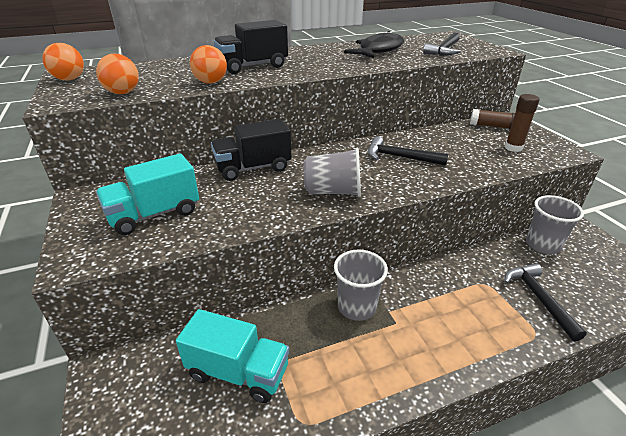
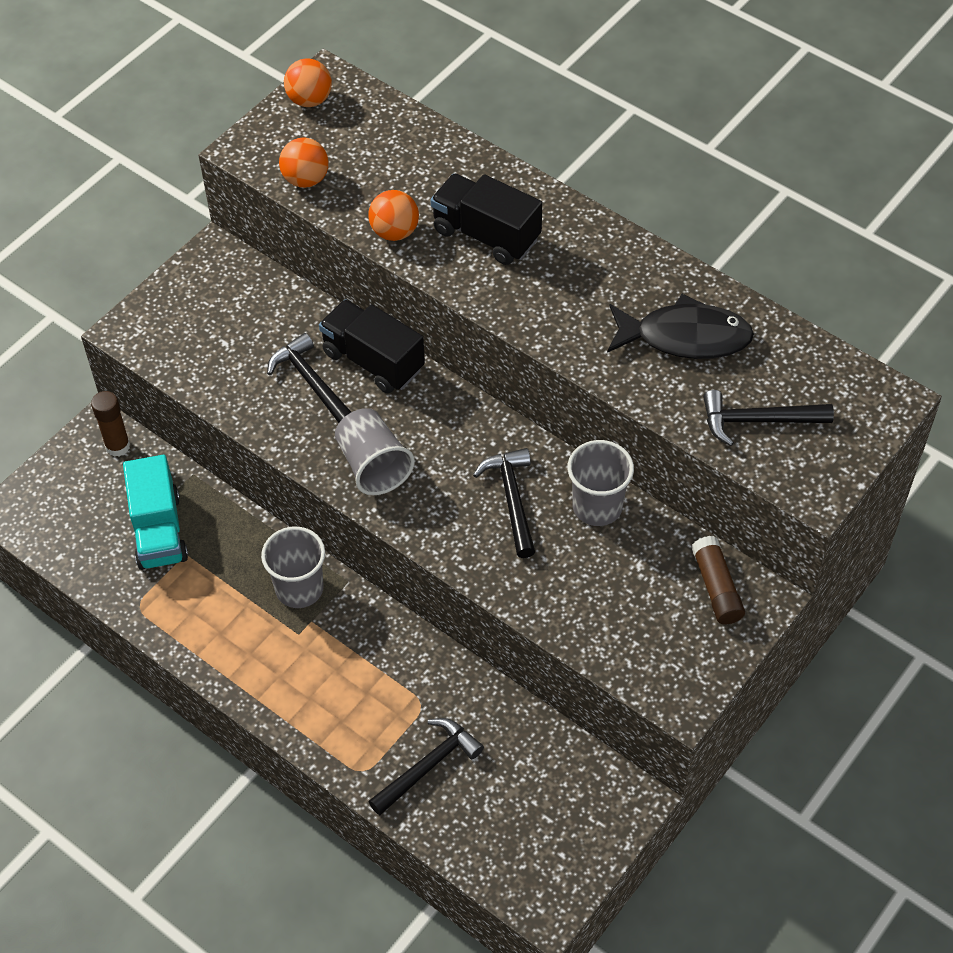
camera: 60 degrees right, 20 degrees up
turquoise truck [96,153,199,235] -> none
brown glue stick [505,94,540,152] -> brown glue stick moved to [91,391,130,457]
grey cup [526,195,584,254] -> grey cup moved to [568,440,634,526]
none -> black hammer [267,333,351,423]

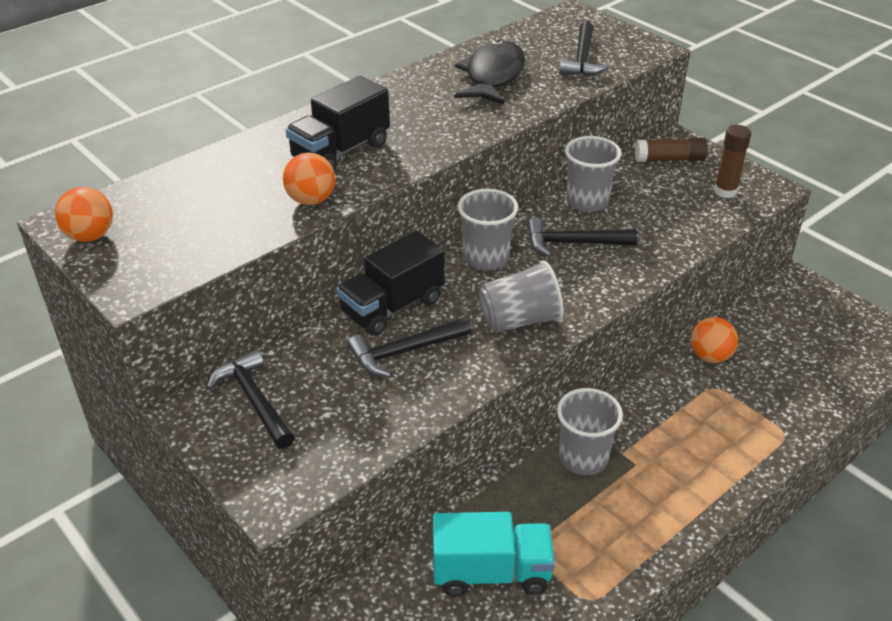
camera: 80 degrees left, 15 degrees down
brown glue stick [91,391,130,457] -> brown glue stick moved to [714,125,751,198]
orange ball [279,137,329,188] -> orange ball moved to [691,317,738,363]
black hammer [368,718,484,815] -> black hammer moved to [207,349,295,449]
none -> grey cup [458,189,518,270]

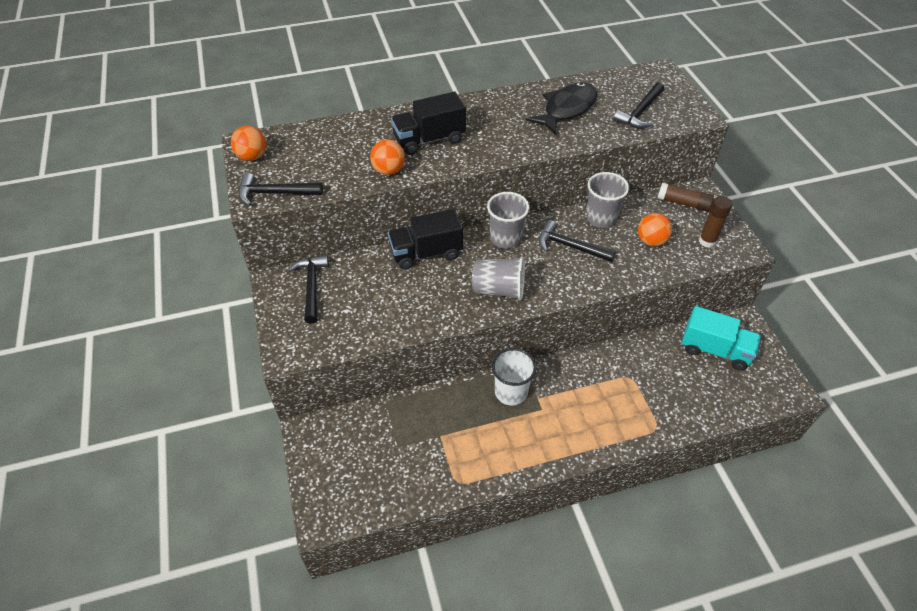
camera: 25 degrees right, 10 degrees up
black hammer [347,317,472,378] -> black hammer moved to [239,173,323,206]
turquoise truck [433,512,555,596] -> turquoise truck moved to [682,306,761,371]
grey cup [557,388,623,475] -> white cup [492,348,537,405]
orange ball [691,317,738,363] -> orange ball moved to [638,213,672,246]

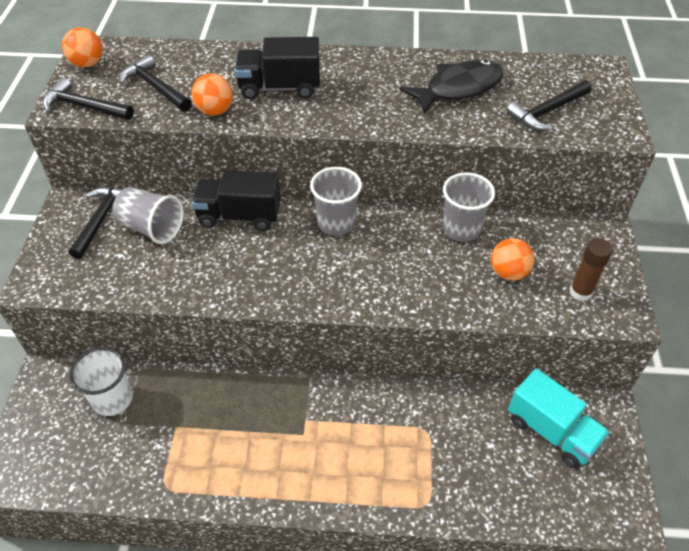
camera: 20 degrees right, 0 degrees up
grey cup [472,256,525,300] -> grey cup moved to [112,187,184,244]
white cup [492,348,537,405] -> white cup moved to [70,347,133,416]
black hammer [539,220,616,262] -> black hammer moved to [119,55,192,112]
brown glue stick [657,182,714,212] -> none

